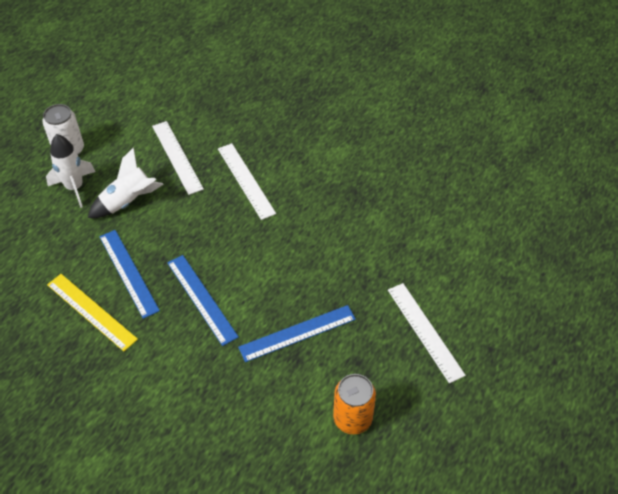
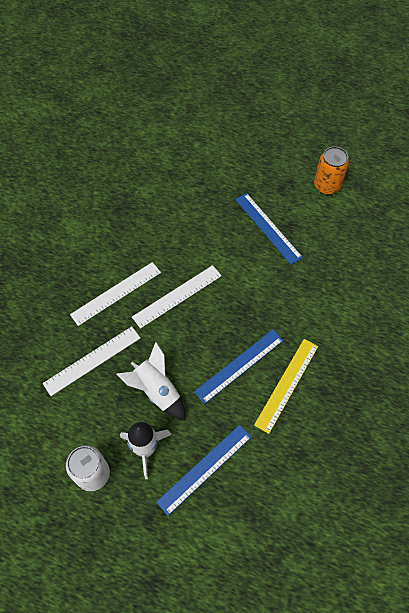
camera: 100 degrees left, 10 degrees up
blue ruler [167,255,239,346] -> blue ruler moved to [156,425,251,516]
white ruler [388,283,466,383] -> white ruler moved to [132,265,222,329]

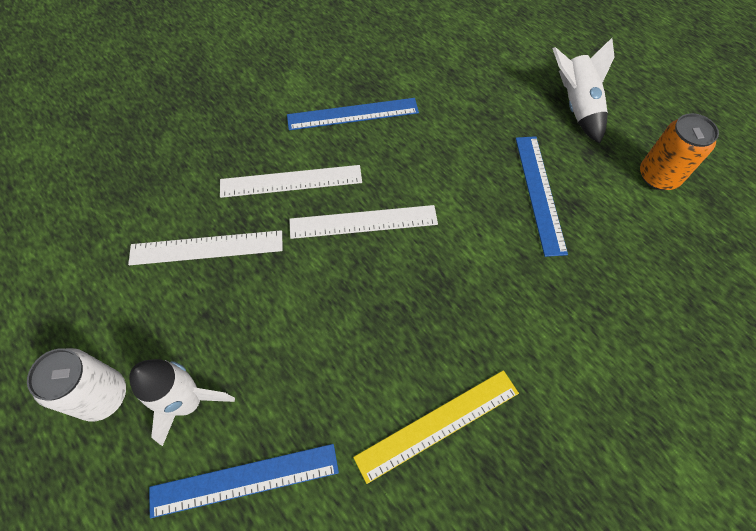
camera: 30 degrees right, 0 degrees up
white rocket [116,342,186,421] -> white rocket moved to [553,38,614,144]
blue ruler [194,329,284,404] -> blue ruler moved to [287,98,419,130]

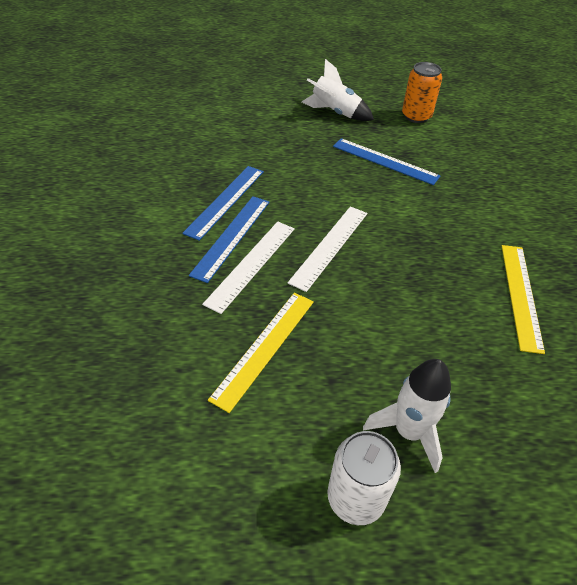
camera: 55 degrees left, 15 degrees down
white ruler [128,230,283,265] -> yellow ruler [208,293,314,413]
blue ruler [149,444,339,518] -> blue ruler moved to [189,196,270,283]

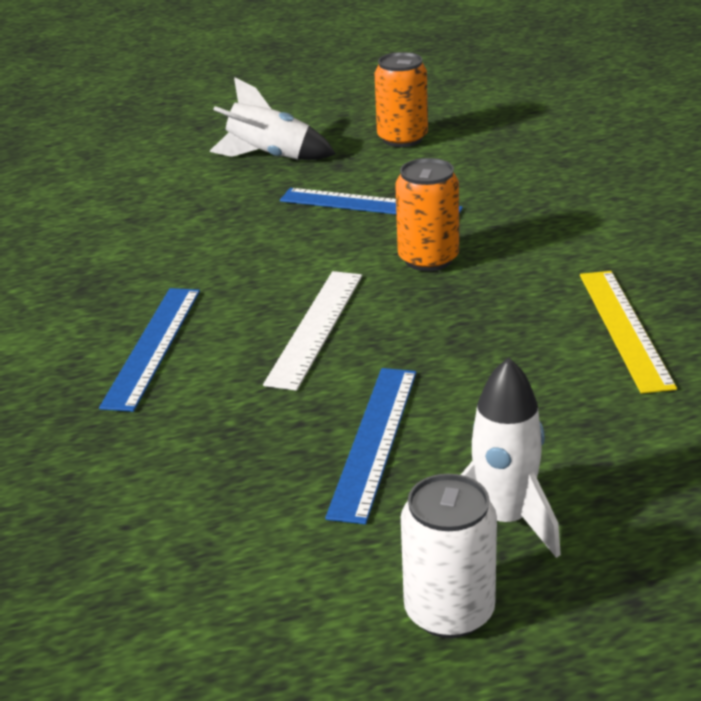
camera: 10 degrees left, 15 degrees down
blue ruler [182,166,264,241] -> blue ruler moved to [325,368,417,524]
white ruler [202,222,295,314] -> none
yellow ruler [208,293,314,413] -> none
none -> orange can [395,158,459,271]

